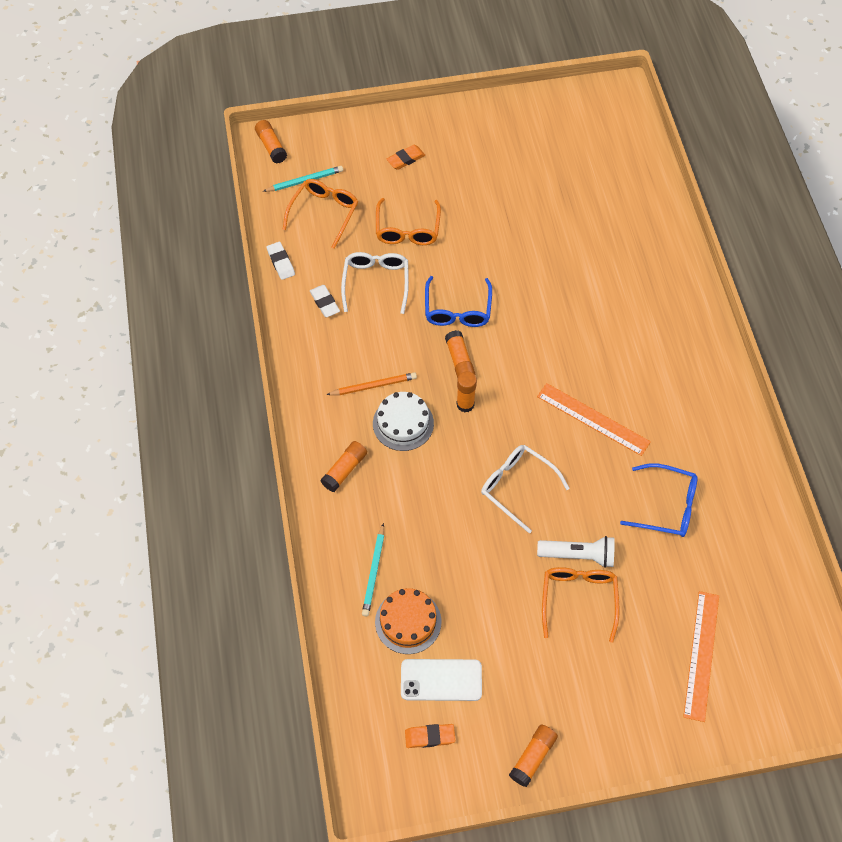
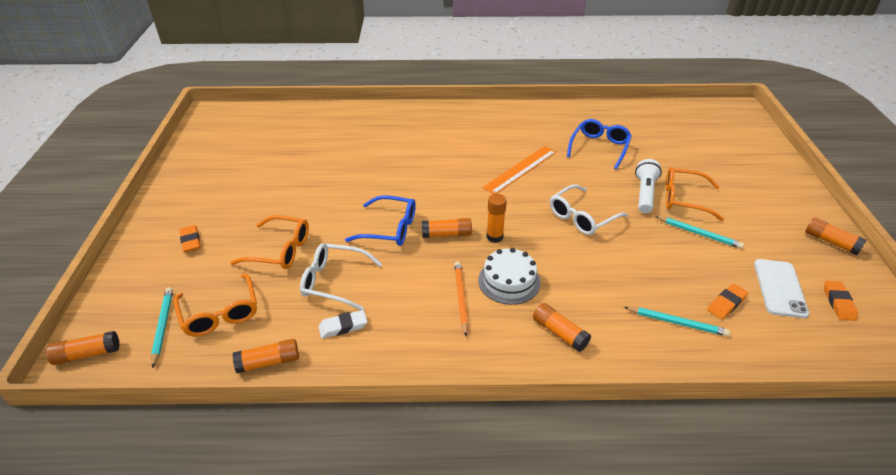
camera: 80 degrees left, 20 degrees down
white eraser [267,242,295,280] -> orange glue stick [233,339,299,373]
orange glasses [282,179,358,249] -> orange glasses turned 150 degrees counterclockwise [174,274,257,337]
orange cake [375,588,441,654] -> orange eraser [707,284,748,319]
orange ruler [683,591,719,722] -> none
none -> turquoise pencil [655,216,744,249]

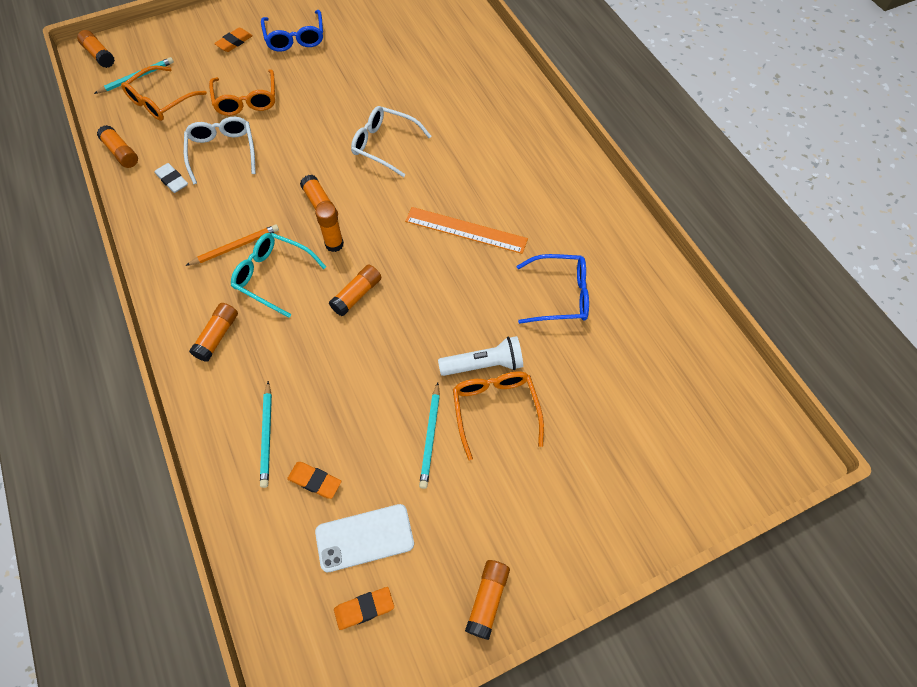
camera: 65 degrees right, 20 degrees up
blue glasses [345,195,416,246] -> blue glasses moved to [261,10,323,52]
white cake [478,248,540,305] -> turquoise glasses [231,233,326,318]
white glasses [550,184,628,235] -> white glasses moved to [351,106,431,177]
none -> orange glue stick [329,265,382,316]

